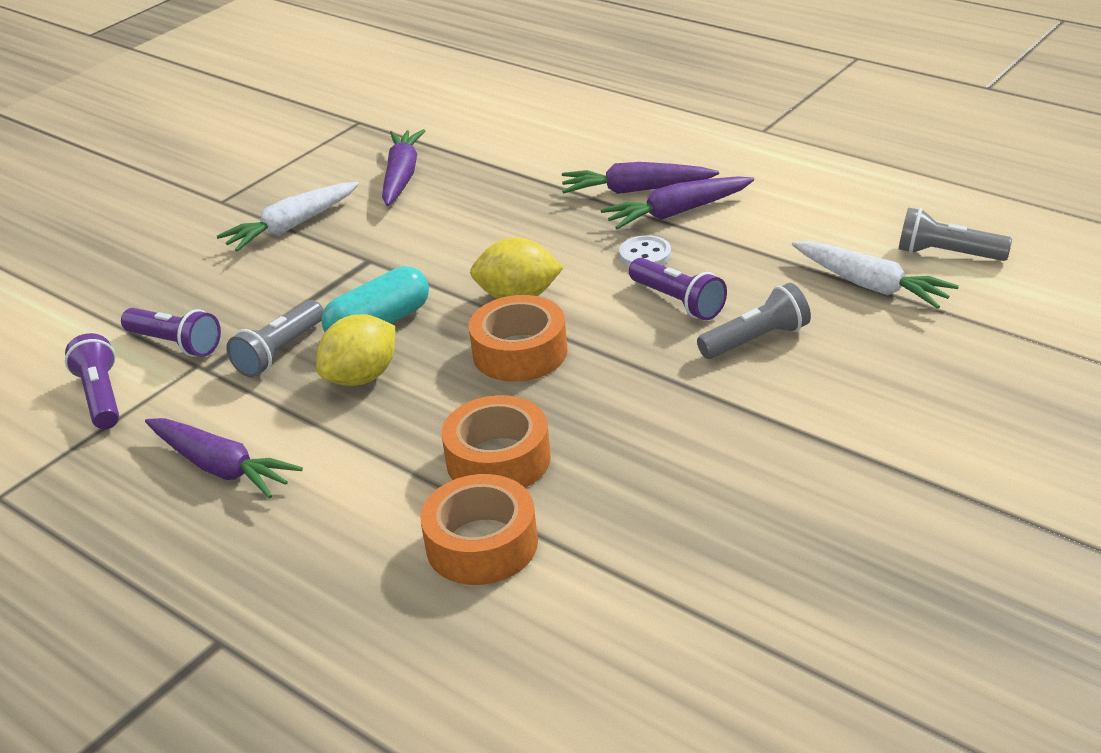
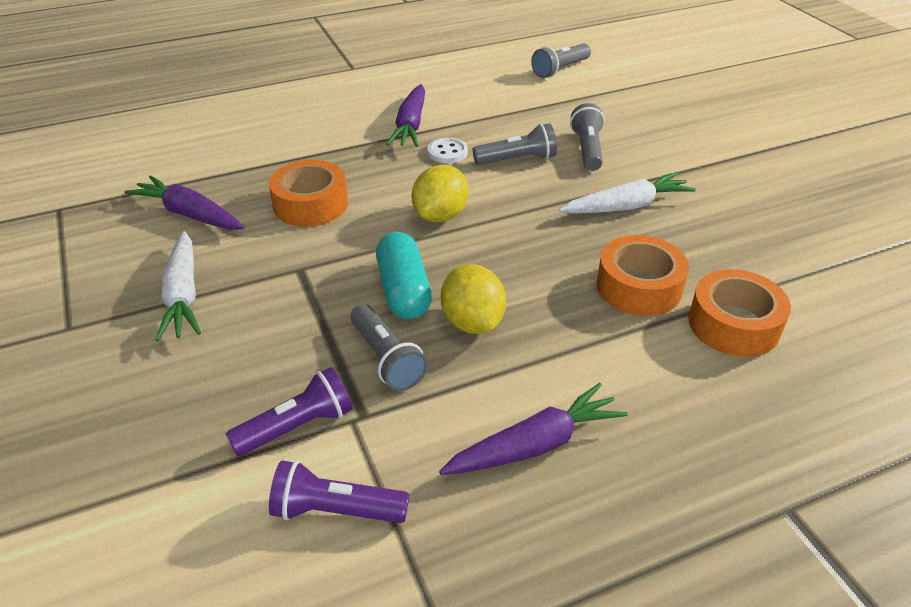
camera: 65 degrees left, 5 degrees up
orange tape [469,295,568,382] -> orange tape moved to [269,160,348,227]
purple carrot [562,162,719,194] -> none
purple flashlight [629,258,727,320] -> grey flashlight [473,123,557,165]
white carrot [792,241,959,309] -> white carrot moved to [559,172,696,214]

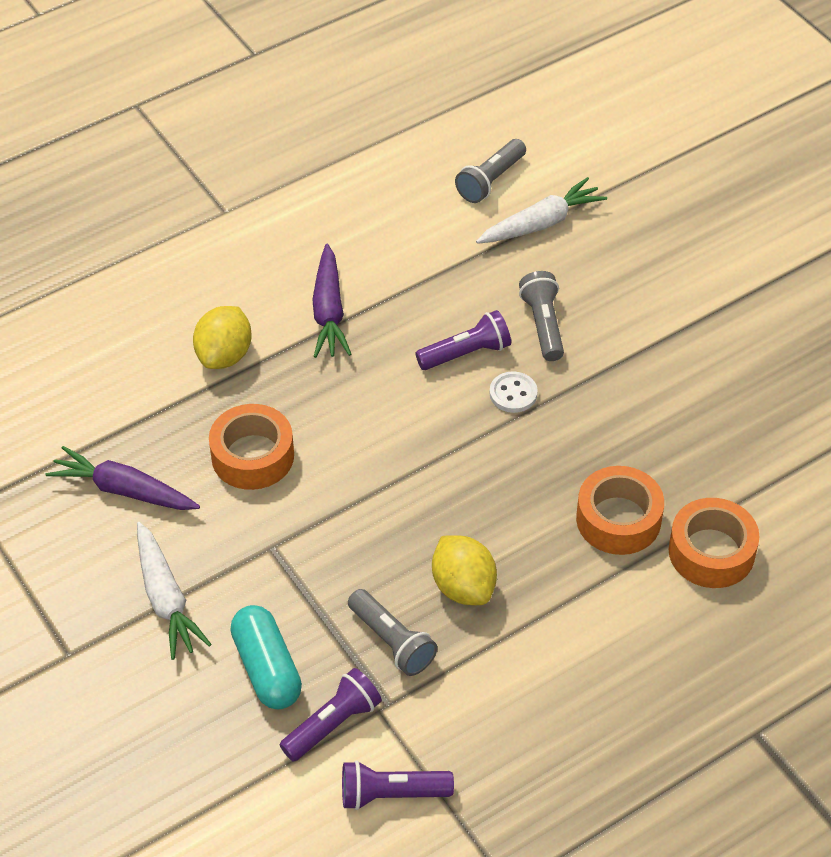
camera: 10 degrees left, 10 degrees up
turquoise capsule [376,232,432,319] -> turquoise capsule moved to [230,605,302,709]
yellow lemon [411,165,469,223] -> yellow lemon moved to [193,306,252,369]
white button [427,138,468,163] -> white button moved to [490,371,538,413]
purple carrot [439,383,628,475] -> none
grey flashlight [473,123,557,165] -> purple flashlight [415,310,511,370]
white carrot [559,172,696,214] -> white carrot moved to [476,177,607,244]

